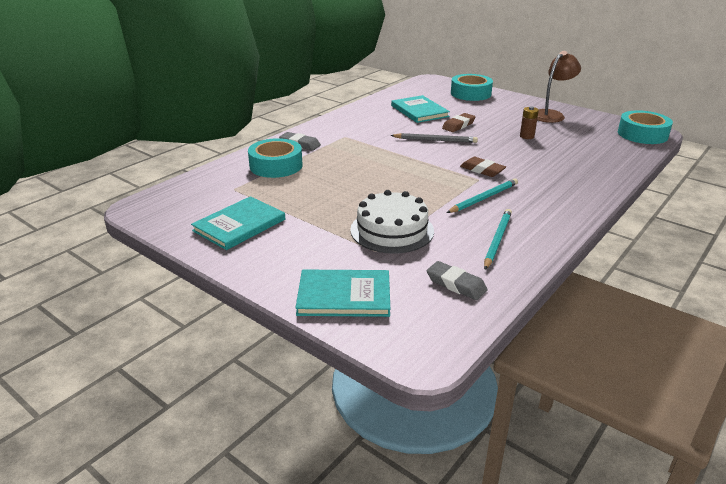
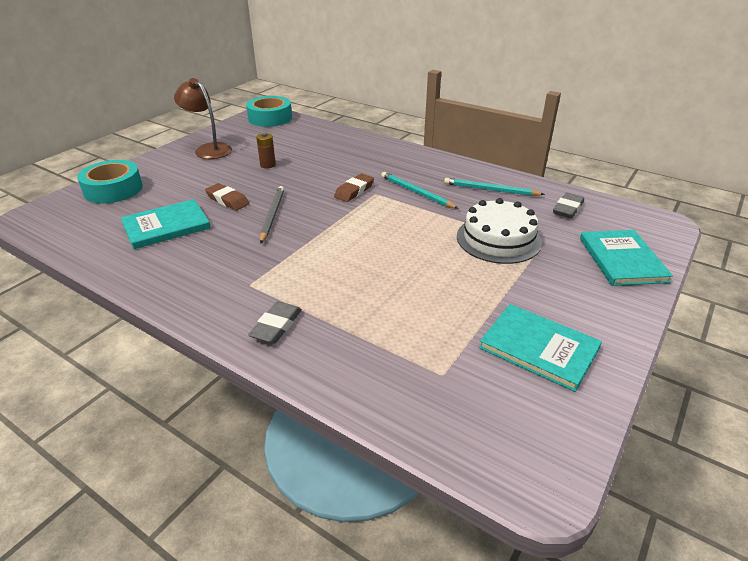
camera: 95 degrees left, 5 degrees up
turquoise tape [248,138,303,178] -> none

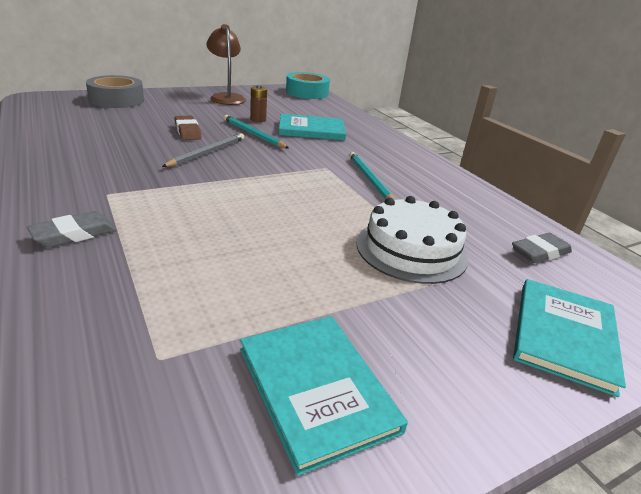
camera: 25 degrees right, 5 degrees down
turquoise tape [77,160,143,203] -> grey tape [86,75,144,108]
turquoise book [121,199,211,249] -> turquoise book moved to [279,114,346,141]
brown eraser [334,173,374,202] -> none
turquoise pencil [444,178,545,196] -> turquoise pencil moved to [224,115,289,149]

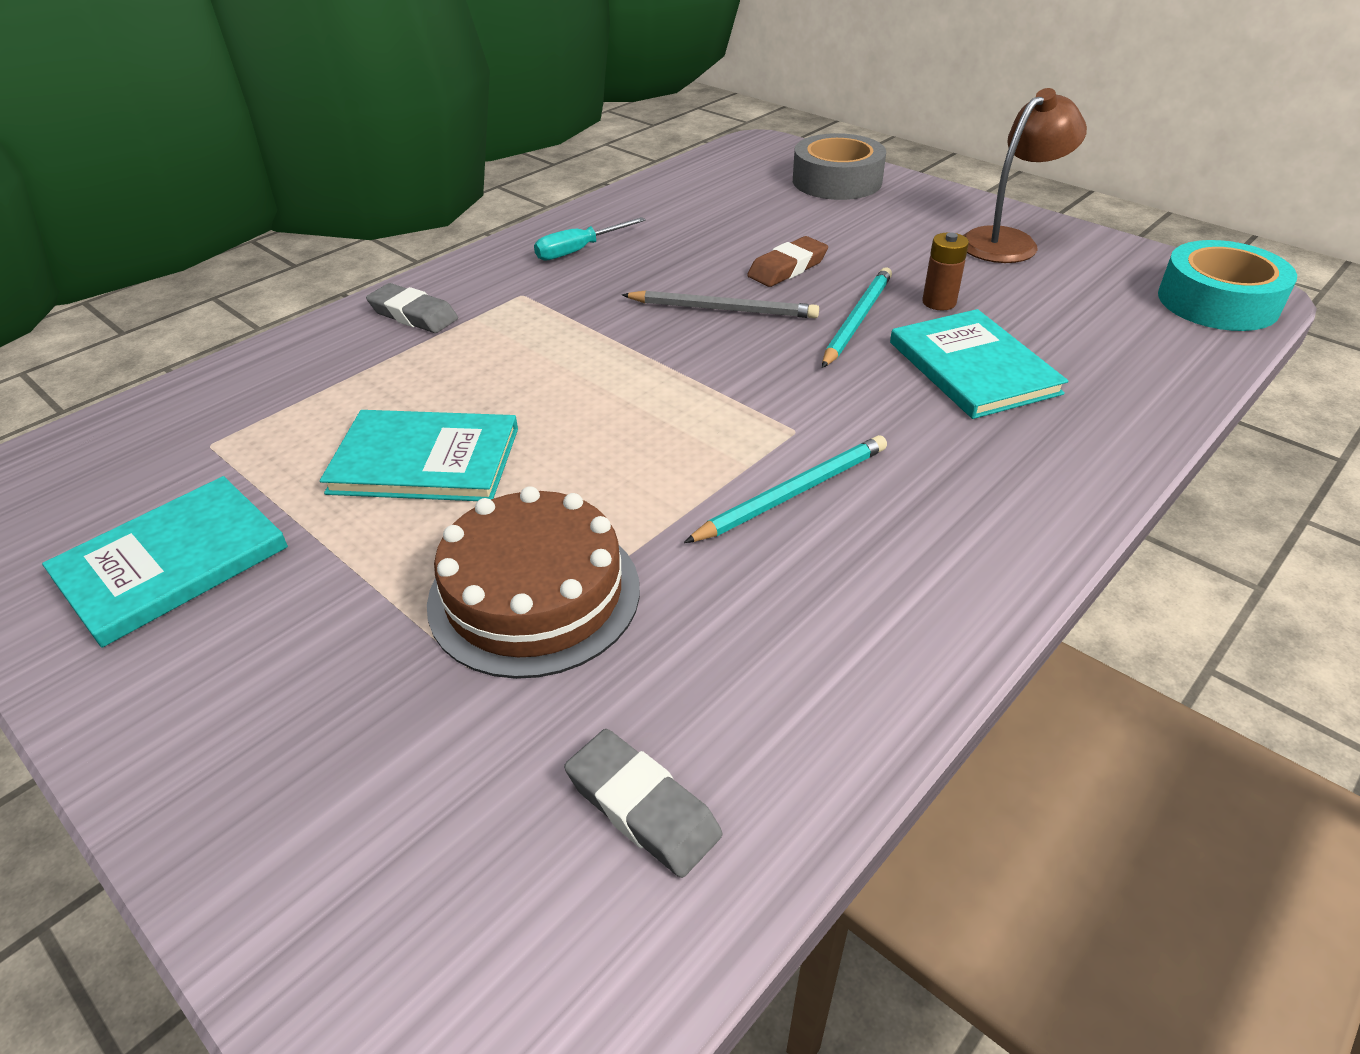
camera: 75 degrees right, 10 degrees up
white cake [356,196,468,284] -> brown cake [427,486,640,679]
turquoise book [513,279,626,397] -> turquoise book moved to [320,410,518,501]
none -> turquoise screwdriver [534,217,646,261]

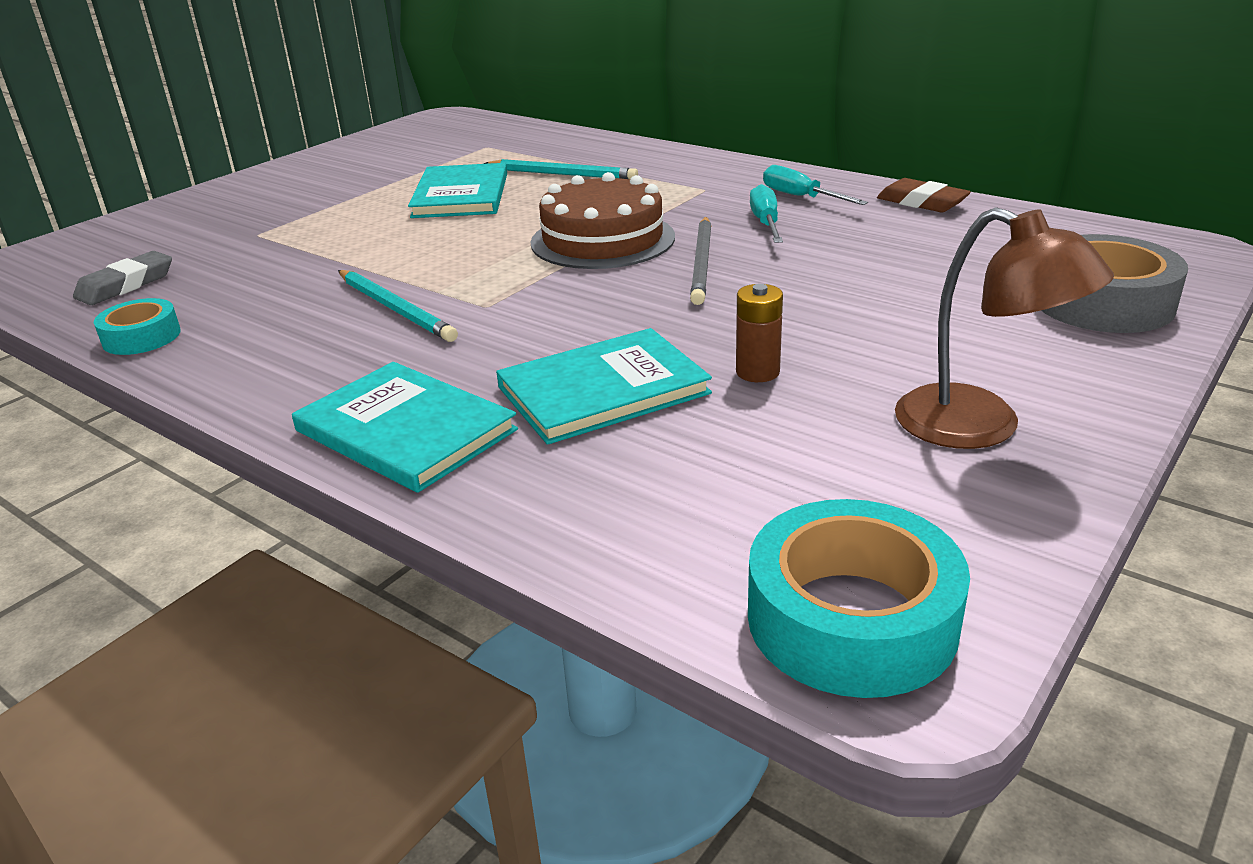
camera: 85 degrees right, 10 degrees down
turquoise book [42,476,288,648] -> turquoise book moved to [292,362,518,493]
grey eraser [366,283,458,333] -> none
brown cake [427,486,640,679] -> brown cake moved to [530,172,675,269]
brown eraser [747,236,828,287] -> brown eraser moved to [877,178,971,212]
turquoise pencil [822,268,892,368] -> turquoise pencil moved to [484,159,638,179]
none -> turquoise tape [94,298,181,355]
none -> turquoise screwdriver [750,184,783,243]

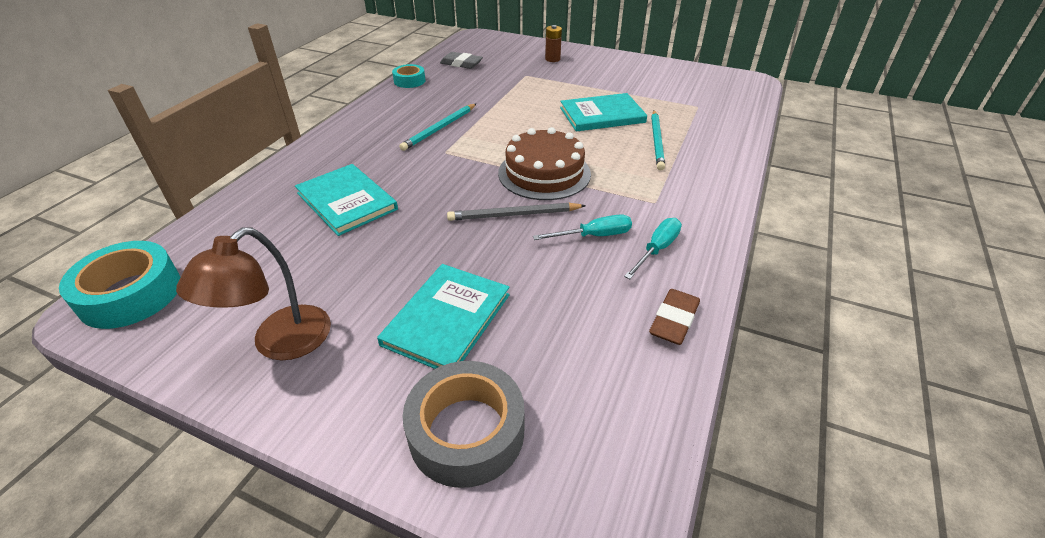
camera: 75 degrees right, 10 degrees up
turquoise book [292,362,518,493] -> turquoise book moved to [377,264,510,369]
brown battery [736,284,783,382] -> brown battery moved to [545,25,562,62]

